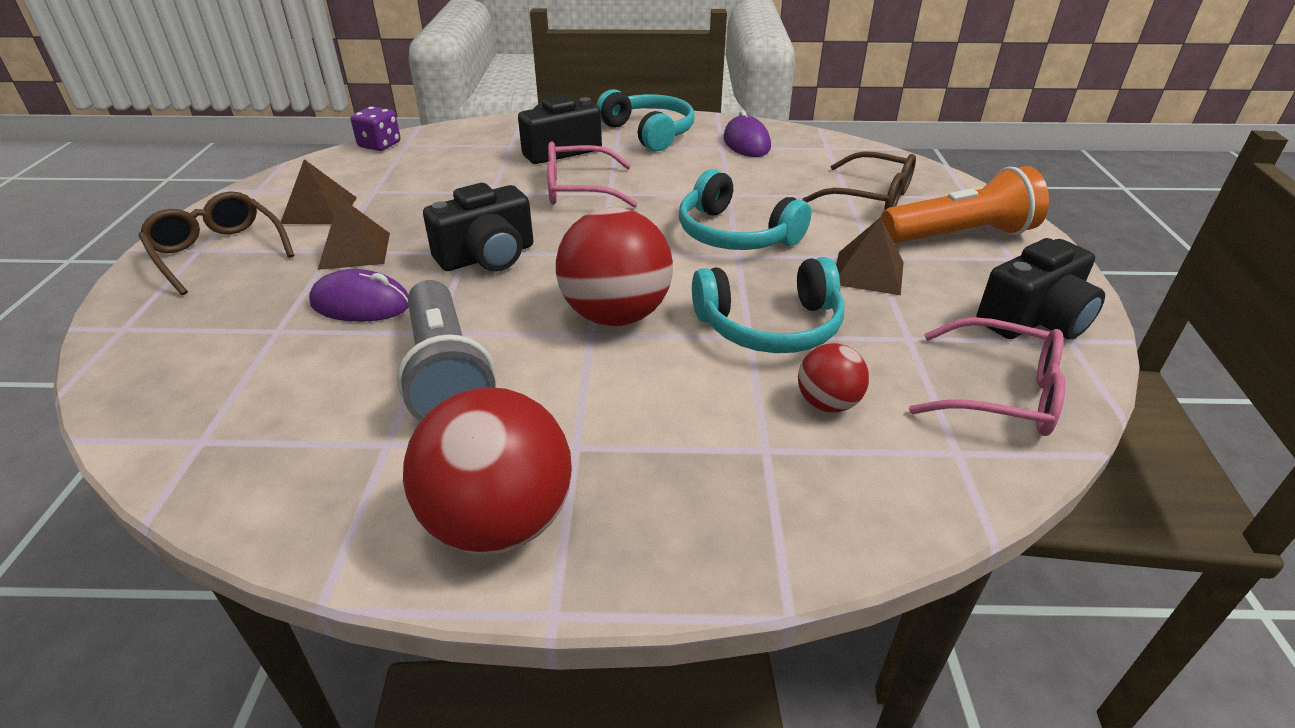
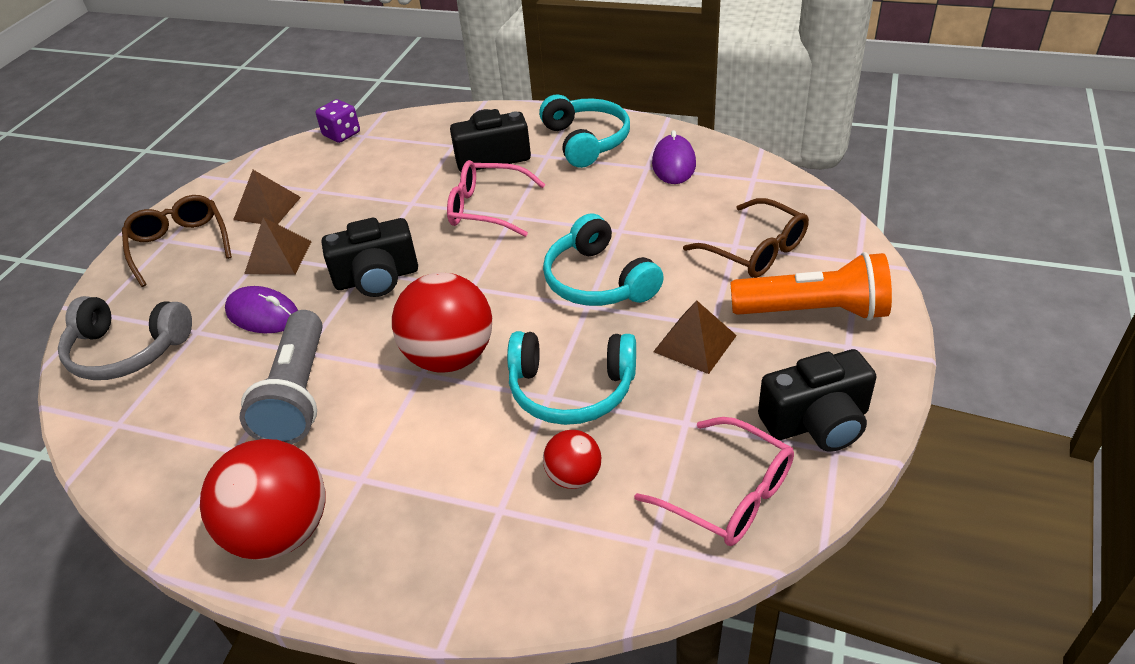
camera: 20 degrees right, 5 degrees up
none -> grey headphones [58,296,192,380]

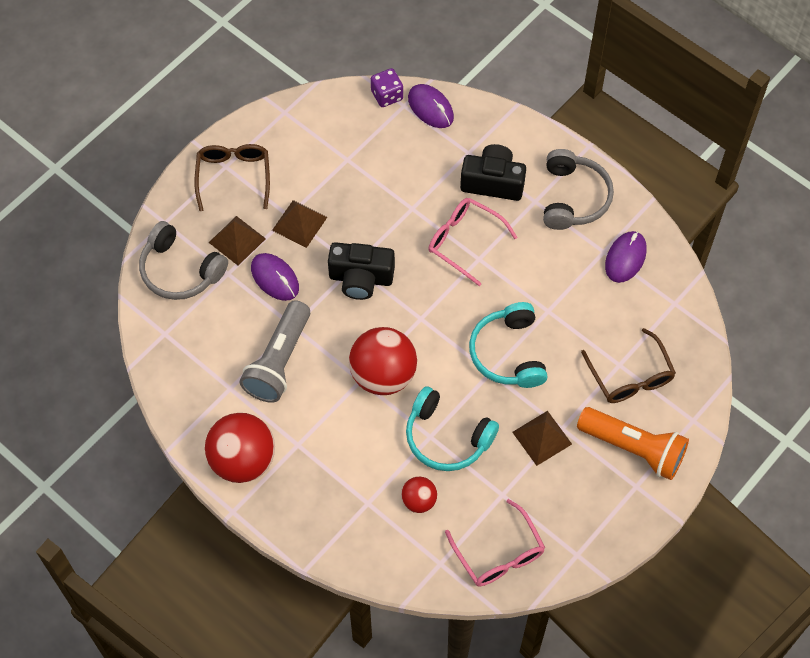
camera: 20 degrees right, 20 degrees up
brown pyramid [233,170,301,224] -> brown pyramid moved to [208,216,266,266]
turquoise headphones [539,94,630,168] -> grey headphones [543,149,614,230]
black camera [758,349,876,452] -> none
none -> purple mouse [408,84,454,128]

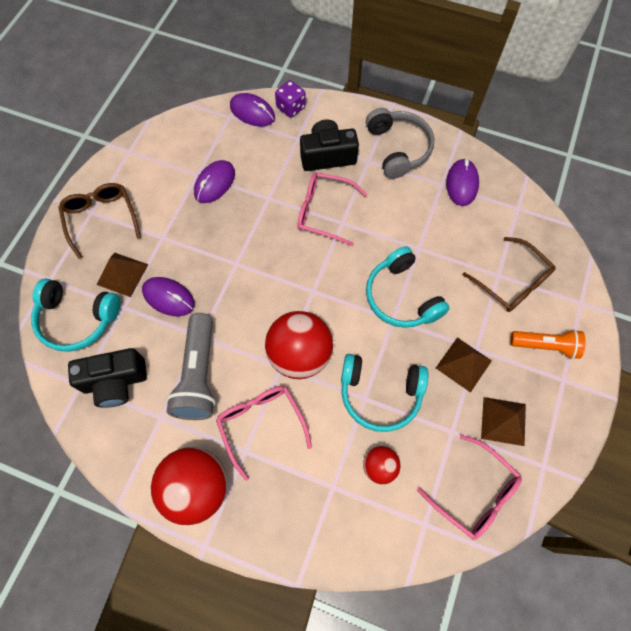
camera: 20 degrees left, 5 degrees up
grey headphones [139,221,228,300] -> turquoise headphones [31,278,120,352]
brown pyramid [272,200,327,248] -> brown pyramid moved to [481,397,526,446]
black camera [328,242,395,300] -> black camera moved to [68,348,147,408]
purple dice [371,68,403,107] -> purple dice moved to [275,80,306,118]
orange flashlight [577,407,689,480] -> orange flashlight [510,329,586,359], size x0.65
none -> purple mouse [194,160,235,203]
none -> pink glasses [216,386,312,481]

